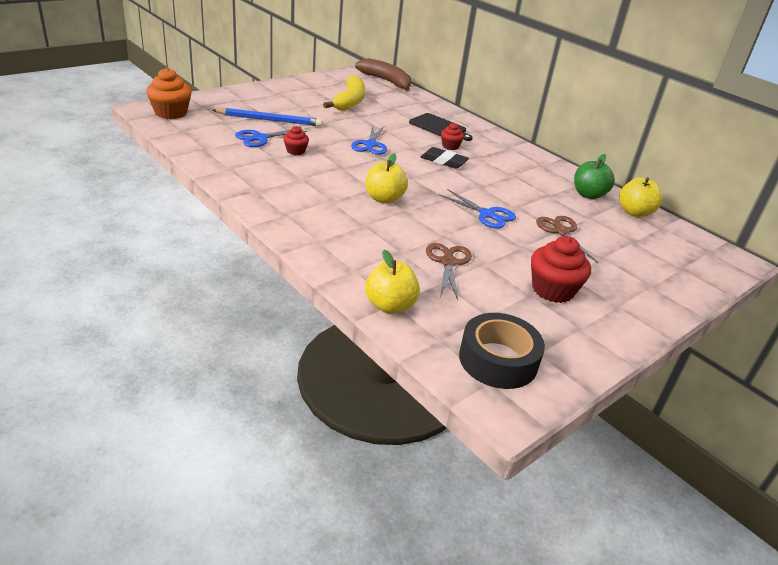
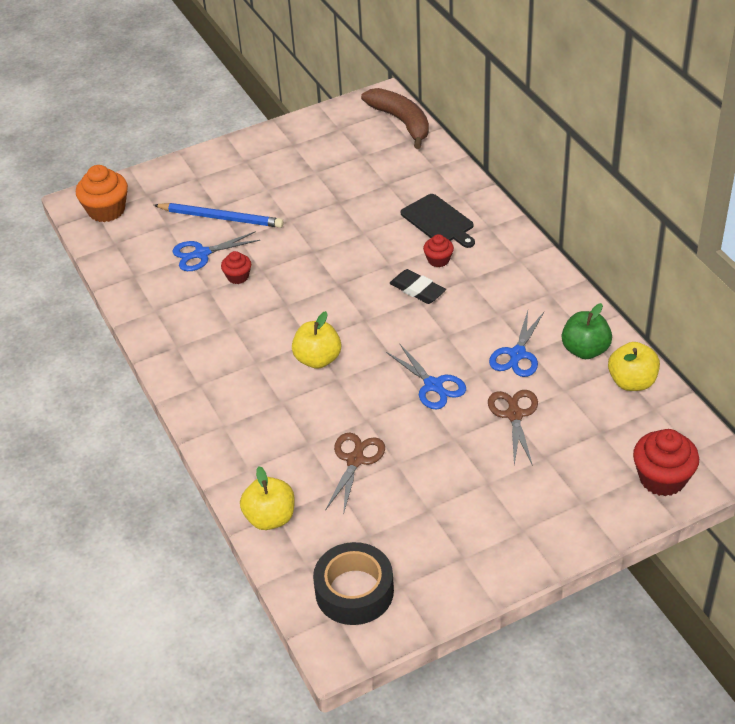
camera: 20 degrees right, 10 degrees up
yellow banana [323,75,365,111] -> none
blue scissors [351,125,387,155] -> blue scissors moved to [489,311,544,377]
red cupcake [531,236,591,303] -> red cupcake moved to [633,429,699,496]

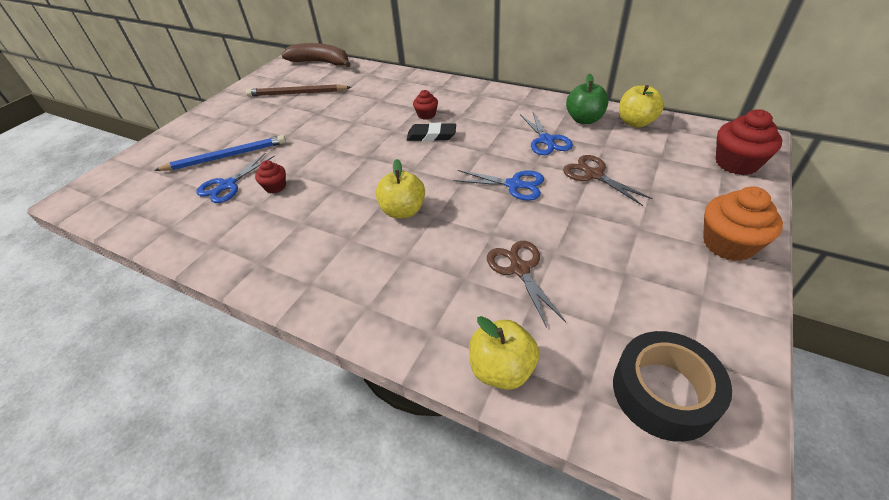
camera: 35 degrees left, 0 degrees up
orange cupcake [76,165,128,222] -> orange cupcake moved to [703,186,783,261]
black cutting board [400,194,475,248] -> none
none -> brown pencil [246,84,351,96]

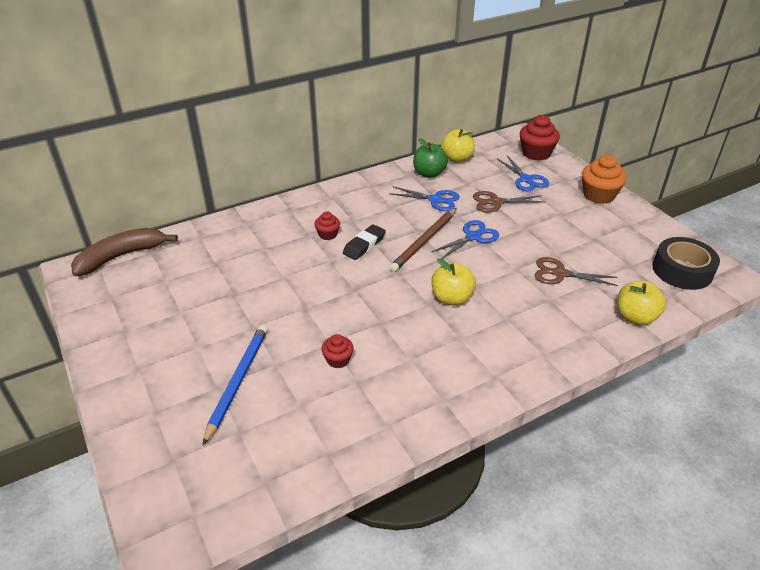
camera: 60 degrees left, 5 degrees down
blue scissors [196,153,275,203] -> blue scissors moved to [498,156,549,191]
brown pencil [246,84,351,96] -> brown pencil moved to [389,208,457,272]

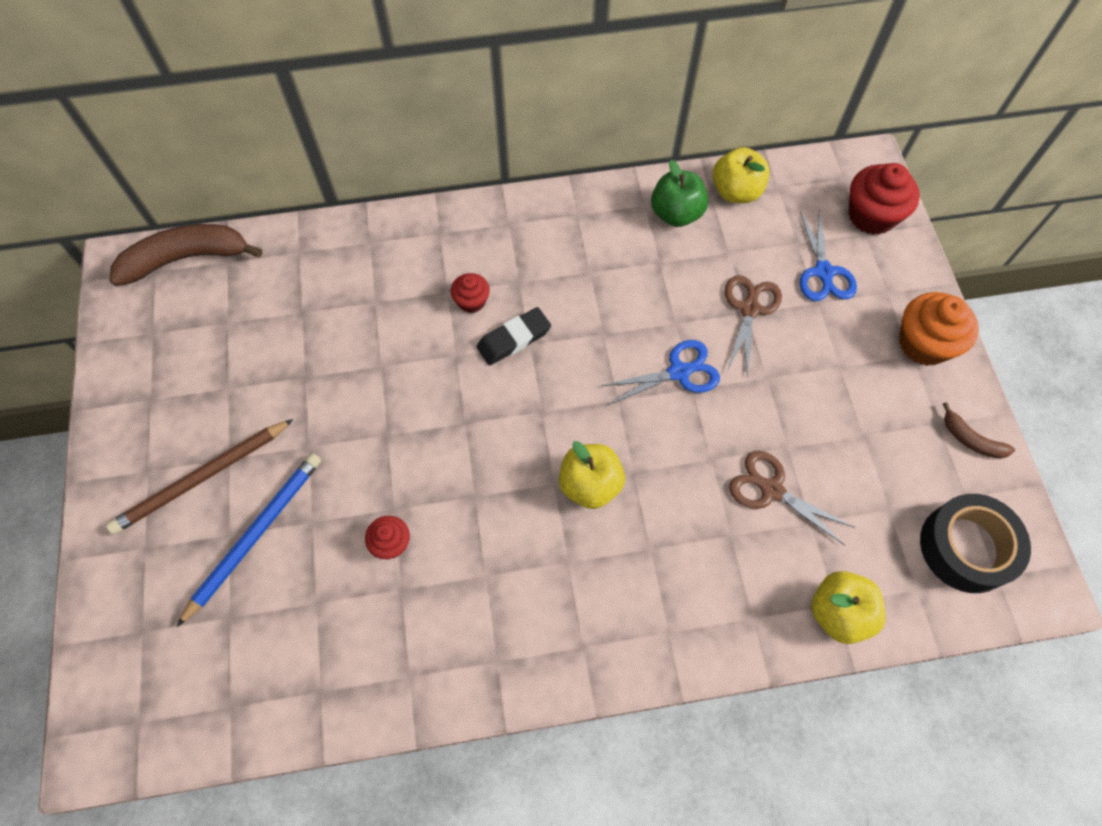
camera: 20 degrees right, 25 degrees up
blue scissors [389,186,460,211] -> none
brown pencil [389,208,457,272] -> brown pencil moved to [106,419,294,534]
brown scissors [473,191,544,212] -> brown scissors turned 90 degrees clockwise [725,275,782,377]
none -> brown banana [943,402,1015,459]

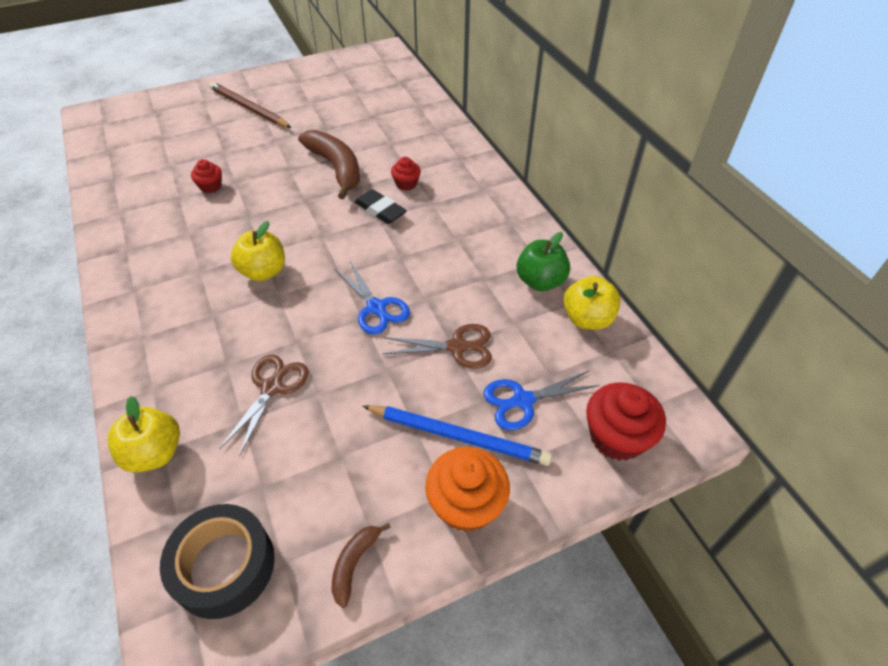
camera: 75 degrees right, 15 degrees down
brown banana [110,224,262,286] -> brown banana moved to [298,130,360,199]
blue pencil [177,453,321,627] -> blue pencil moved to [363,405,552,466]

